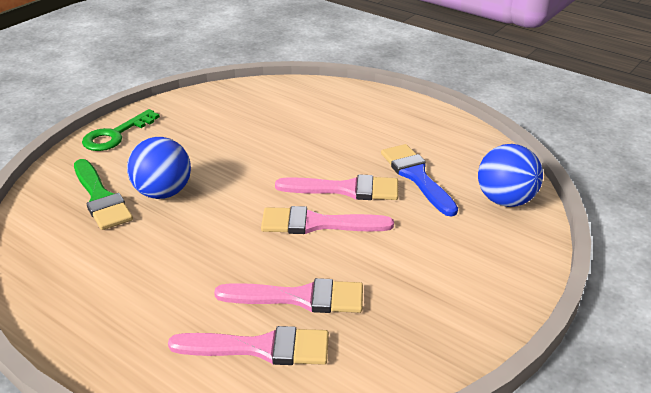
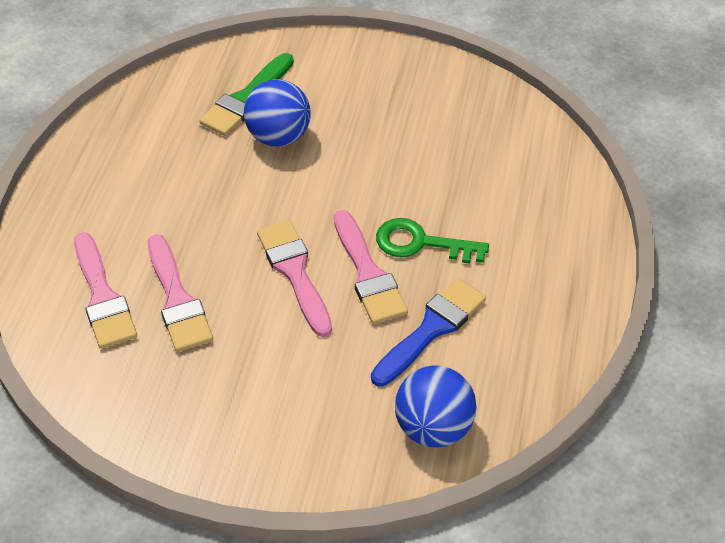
camera: 65 degrees right, 15 degrees up
green key [82,109,160,151] -> green key moved to [376,218,489,264]

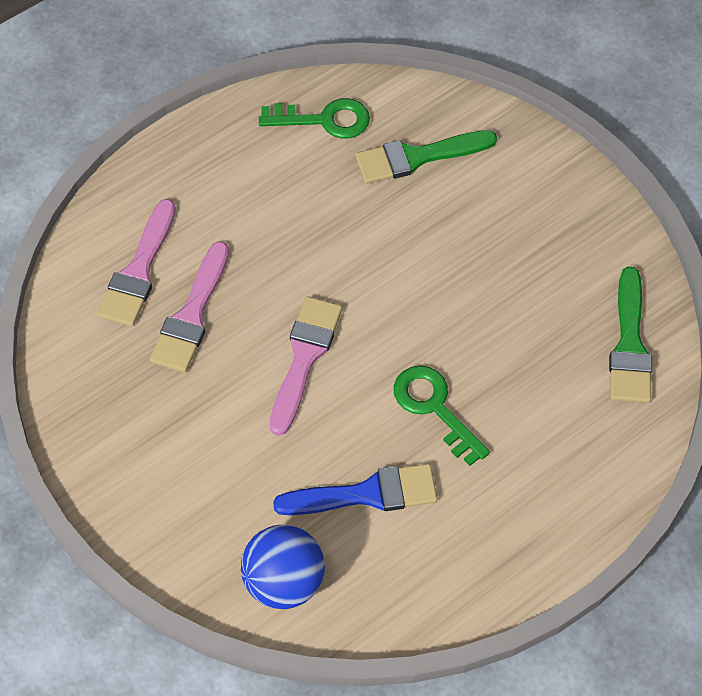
camera: 40 degrees right, 10 degrees up
blue ball [244,79,311,147] -> none
pink brush [334,210,408,324] -> none
none -> green key [259,98,370,139]
none -> green brush [609,267,652,403]

